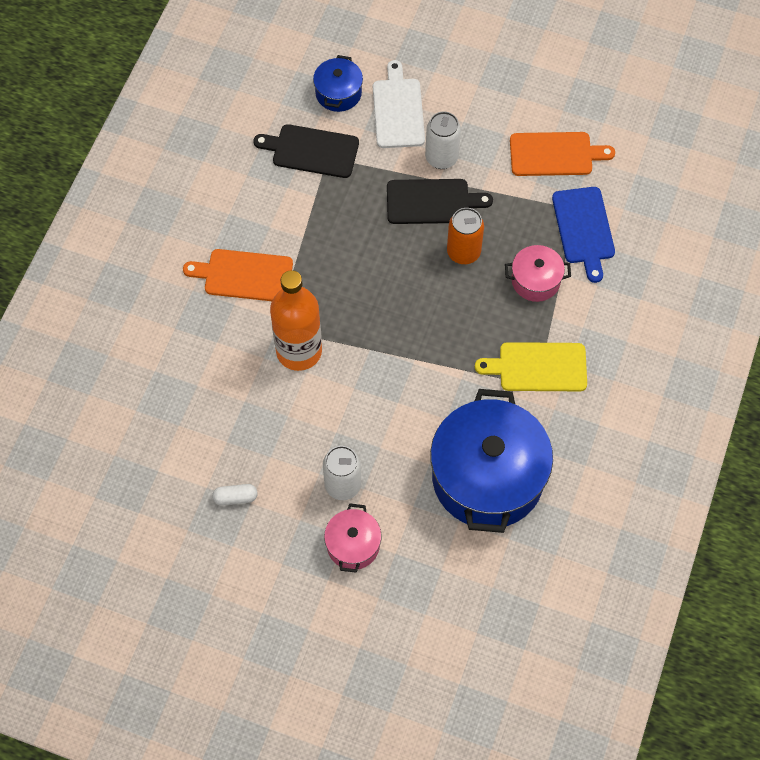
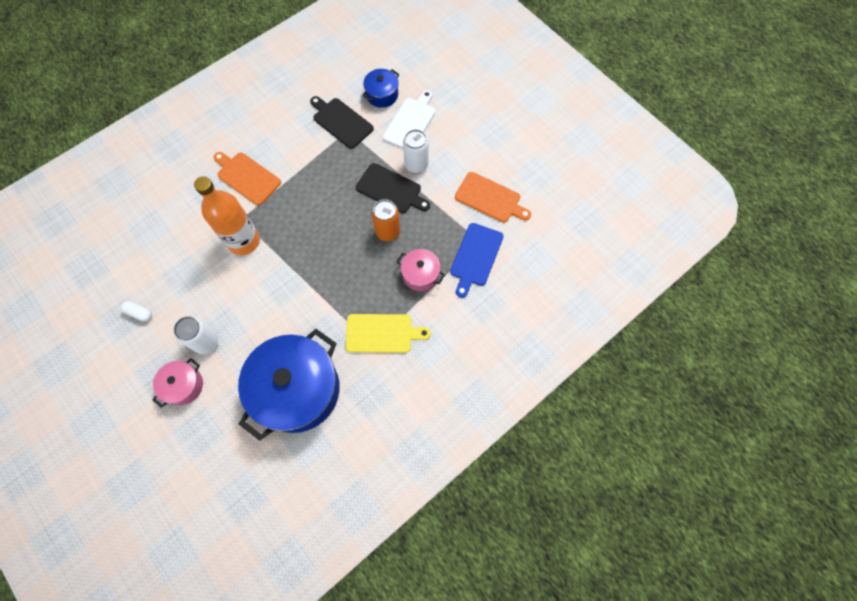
camera: 30 degrees right, 5 degrees up
yellow cutting board [475,342,587,391] -> yellow cutting board turned 150 degrees clockwise [345,314,431,353]

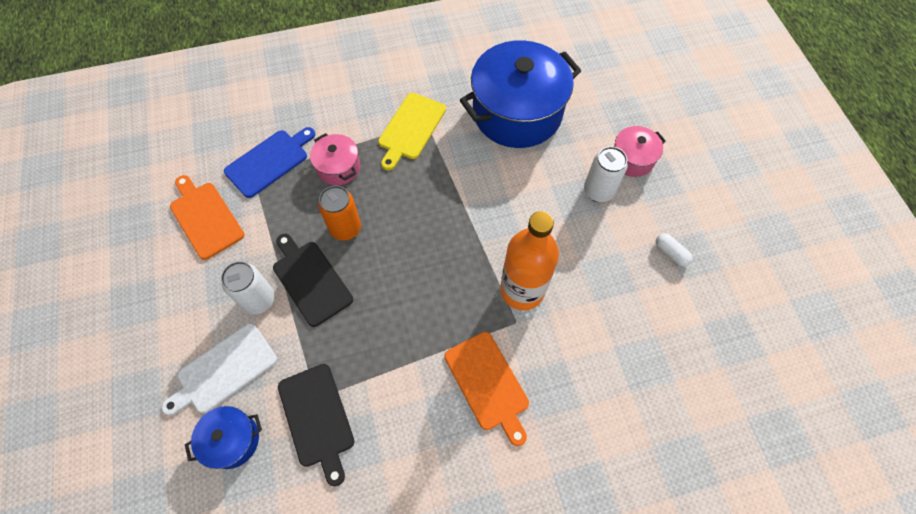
camera: 155 degrees left, 5 degrees down
yellow cutting board [345,314,431,353] -> yellow cutting board turned 90 degrees counterclockwise [378,93,446,170]

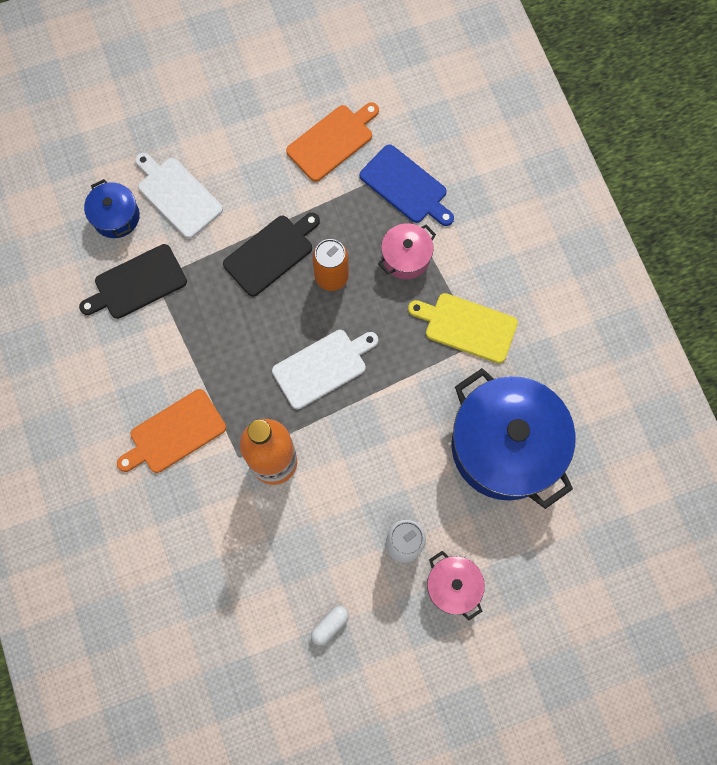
camera: 85 degrees right, 10 degrees up
white can [221,261,275,315] -> none
none -> white cutting board [272,330,378,409]

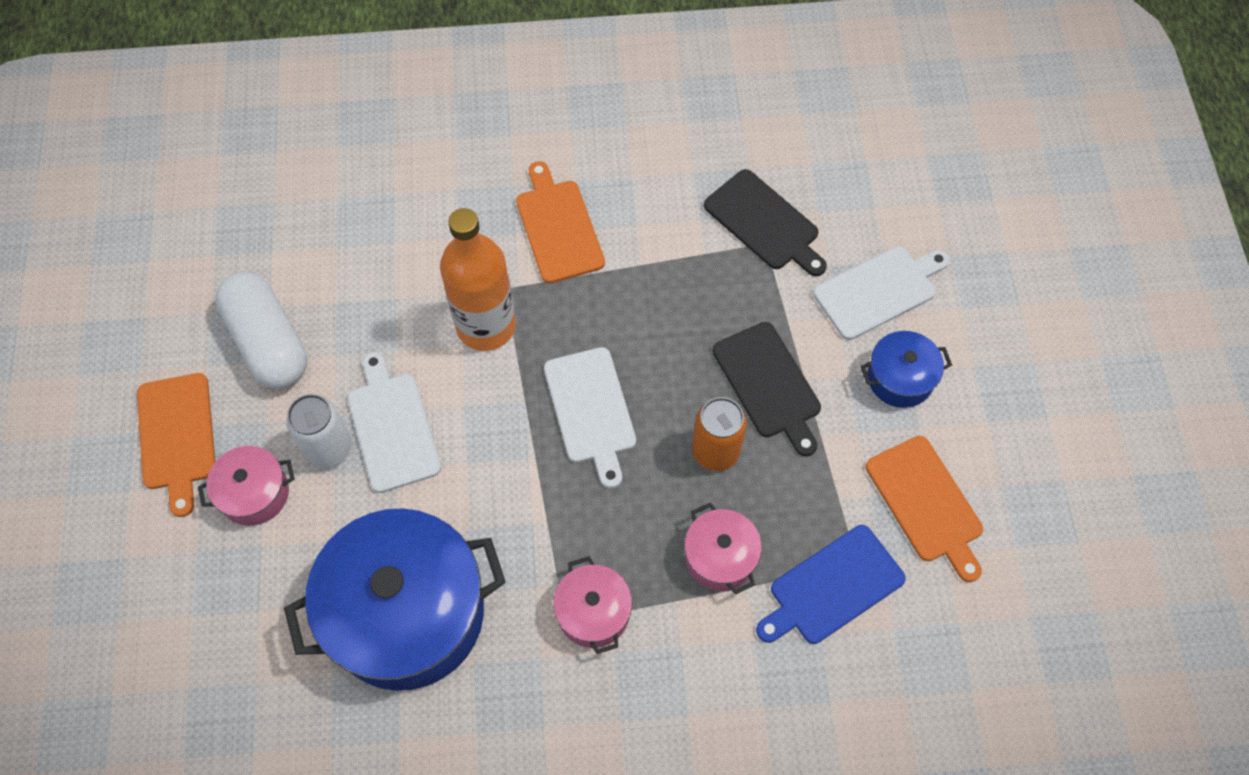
camera: 105 degrees right, 10 degrees down
black cutting board [79,244,187,319] -> black cutting board turned 150 degrees clockwise [704,169,827,276]
blue pot [84,179,140,238] -> blue pot moved to [860,331,952,408]
white capsule [311,606,349,646] -> white capsule [216,272,307,389], size x2.35
yellow cutting board [408,293,518,364] -> pink pot [553,556,632,654]
none -> orange cutting board [137,373,215,517]
none -> white cutting board [348,352,441,493]

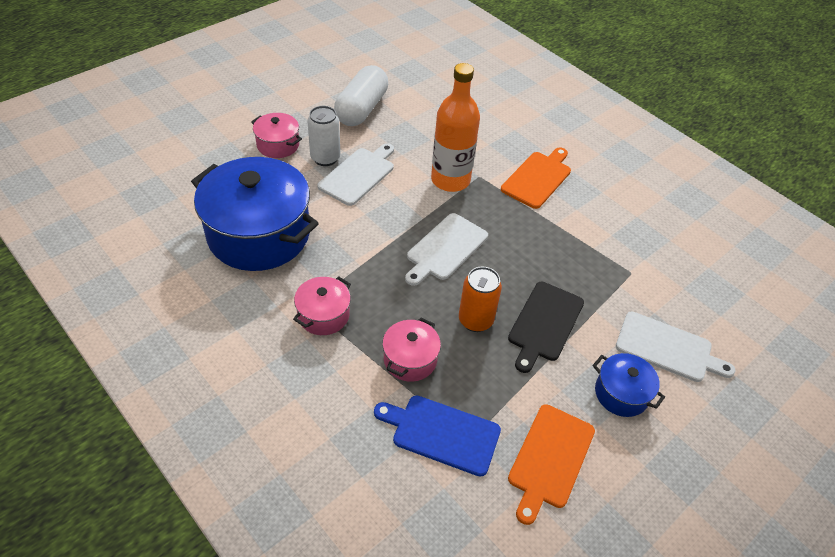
camera: 50 degrees right, 15 degrees down
orange cutting board [137,373,215,517] -> none
black cutting board [704,169,827,276] -> none

